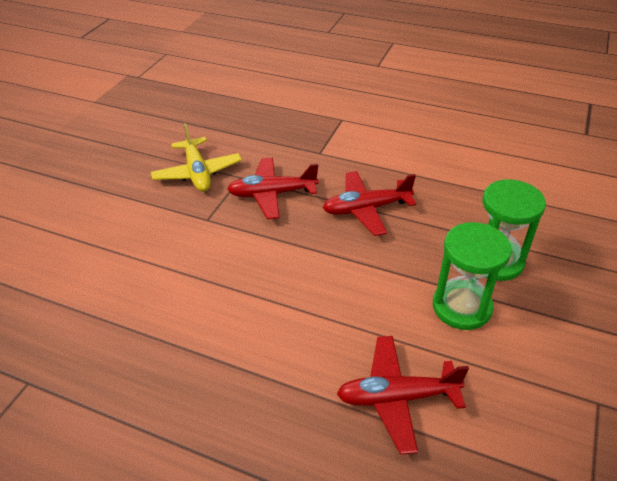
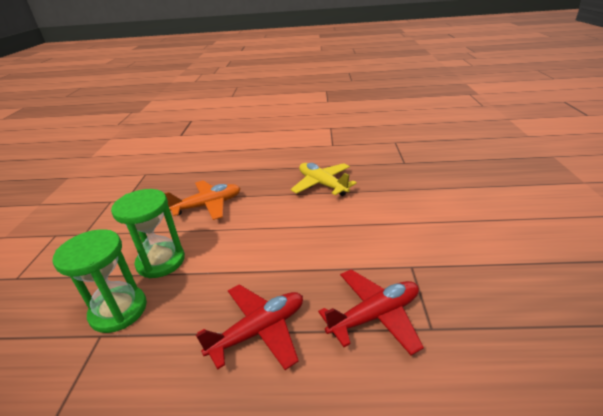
camera: 160 degrees right, 10 degrees down
yellow plane [151,123,242,191] -> yellow plane moved to [291,163,357,196]
red plane [337,336,469,455] -> orange plane [165,180,241,220]

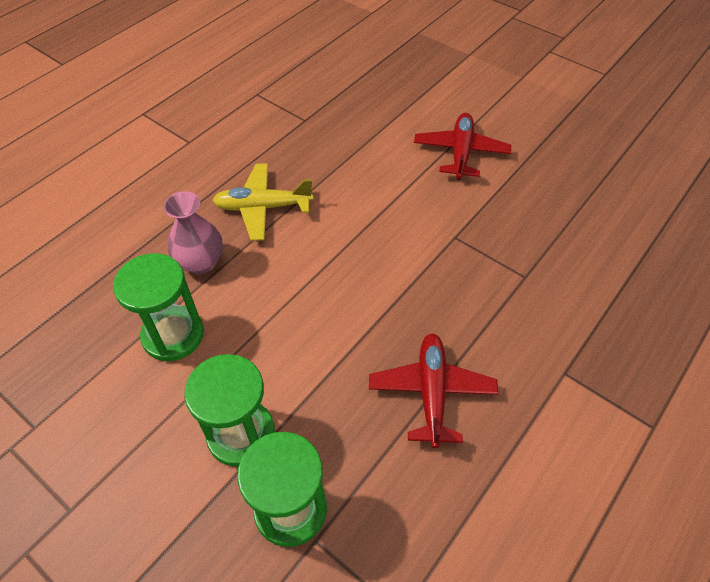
camera: 55 degrees left, 20 degrees up
orange plane [165,180,241,220] -> green hourglass [113,253,204,361]
red plane [318,269,424,355] -> red plane moved to [414,113,511,180]
none -> pink vase [164,191,223,274]

